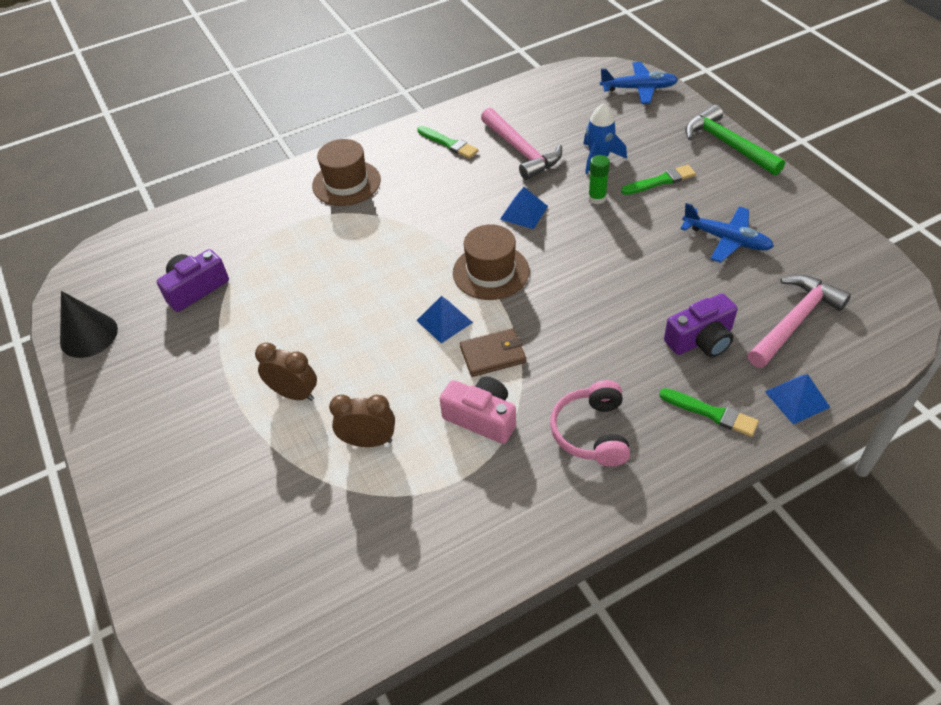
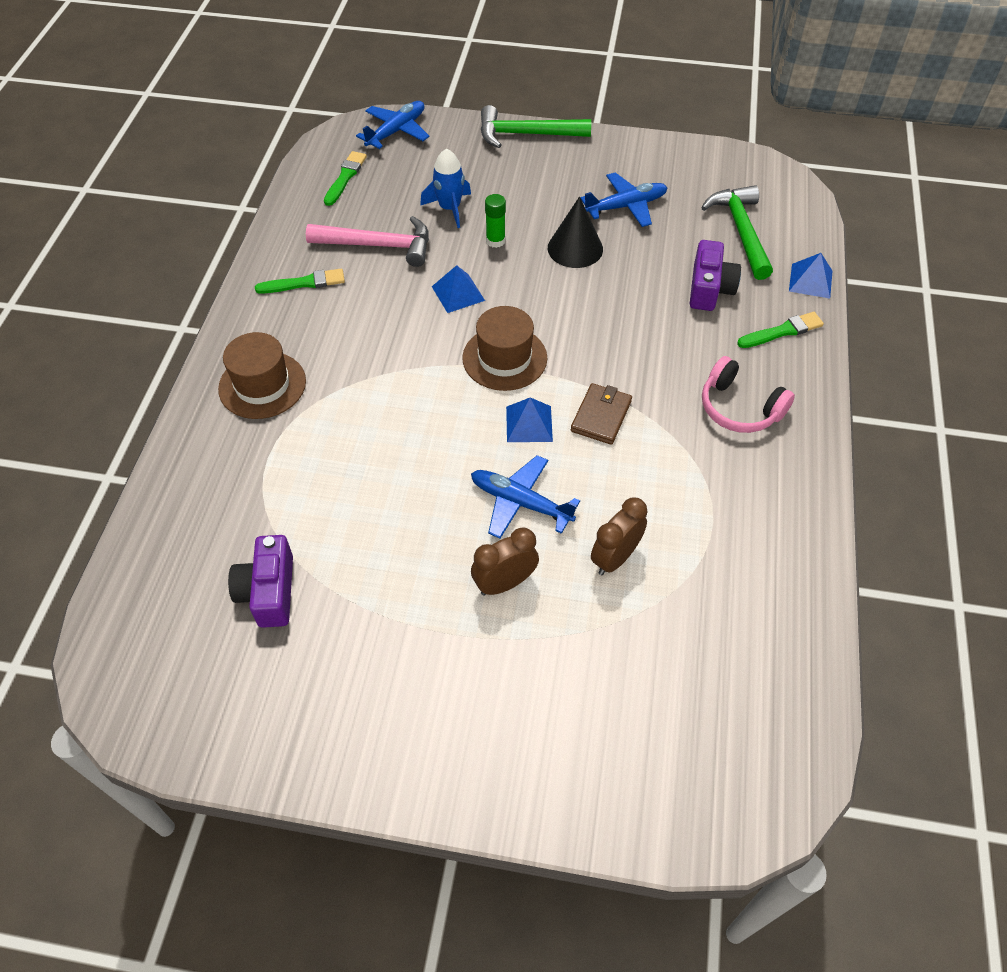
camera: 55 degrees left, 5 degrees up
black cone [60,291,118,358] -> black cone moved to [548,196,603,268]
pink camera [440,377,516,444] -> none
green brush [621,165,696,195] -> green brush moved to [324,151,367,206]
pink hammer [747,275,851,368] -> green hammer [701,185,773,280]
none -> blue plane [471,455,580,539]

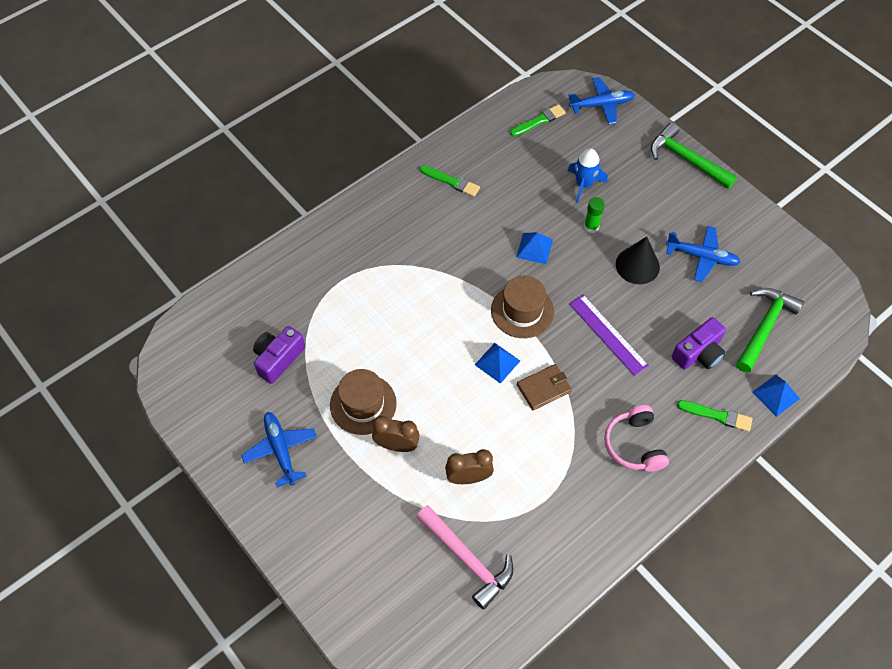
camera: 40 degrees right, 5 degrees up
brown hat [218,332,306,419] -> brown hat moved to [330,369,397,435]
pink hammer [306,216,429,267] -> pink hammer moved to [416,505,513,610]
blue plane [471,455,580,539] -> blue plane moved to [241,412,317,487]
none -> purple ruler [569,294,649,376]

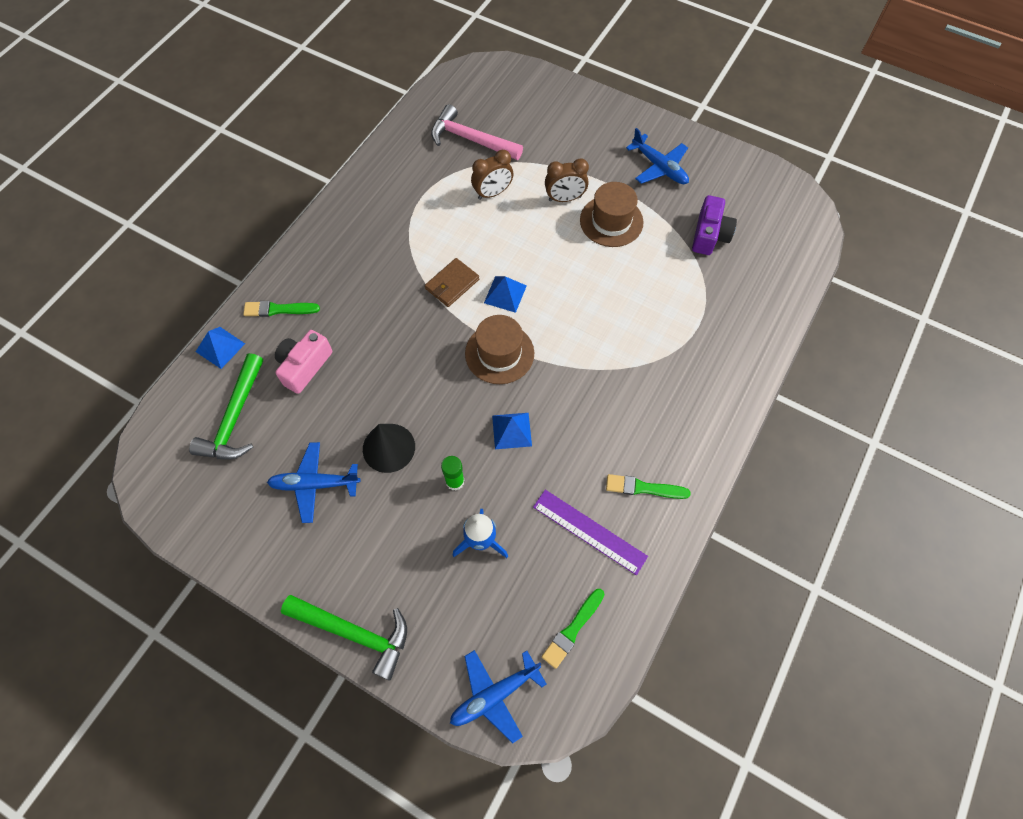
camera: 160 degrees right, 5 degrees up
purple ruler [569,294,649,376] -> purple ruler moved to [533,490,648,575]
pink headphones [604,405,669,472] -> none
purple camera [672,317,726,369] -> pink camera [275,330,332,394]

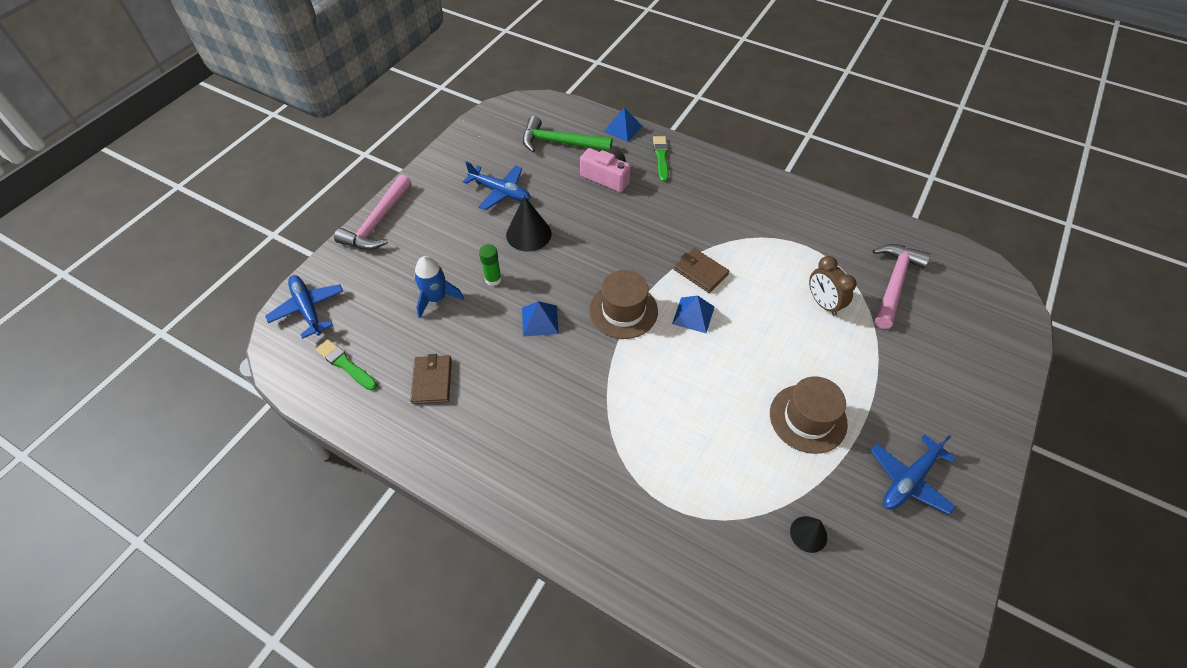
camera: 90 degrees right, 10 degrees down
blue plane [267,442,361,523] -> blue plane turned 120 degrees clockwise [463,161,531,210]
green hammer [281,595,407,681] -> pink hammer [334,174,412,250]
purple ruler [533,490,648,575] -> brown wallet [410,354,452,404]
brown clock [545,158,589,202] -> none
green brush [606,474,691,499] -> none
purple camera [692,195,737,255] -> black cone [790,516,827,553]

